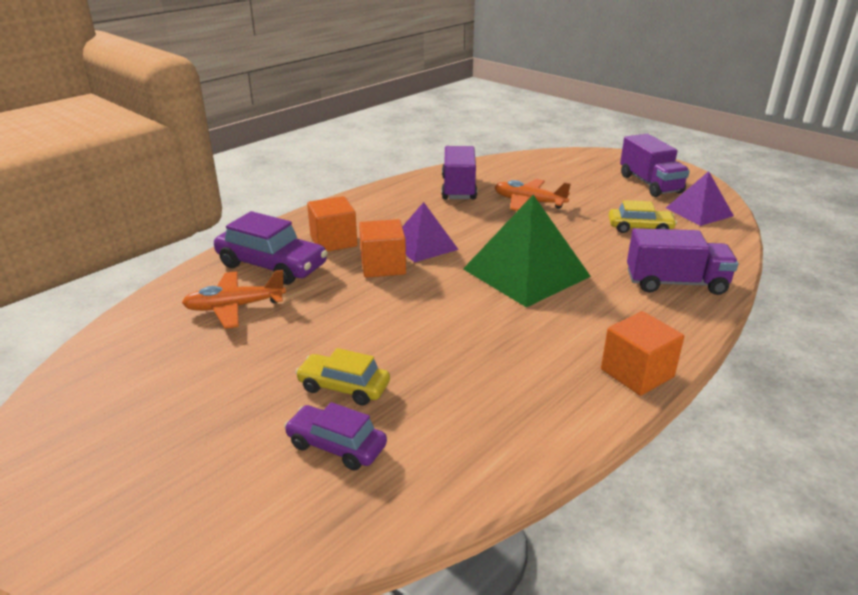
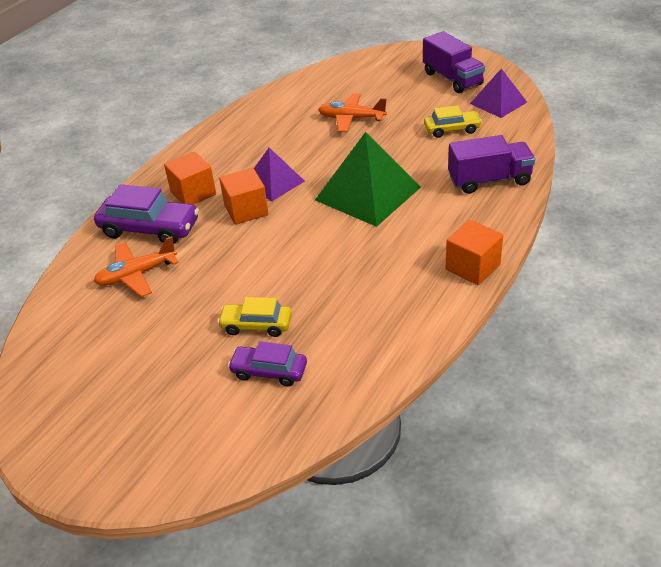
camera: 10 degrees left, 10 degrees up
purple truck [442,146,477,200] -> none

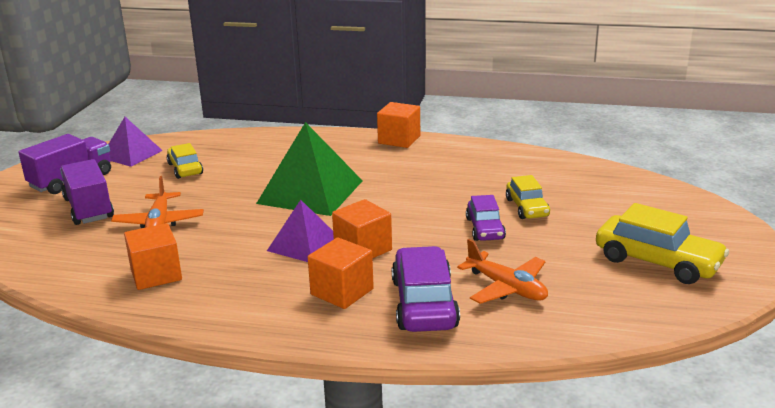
camera: 110 degrees left, 15 degrees down
purple car [228,341,307,387] -> purple car moved to [466,195,506,241]
purple truck [448,135,535,194] -> purple truck moved to [60,159,114,225]
none -> orange cube [124,223,182,290]
none -> yellow car [596,203,729,284]

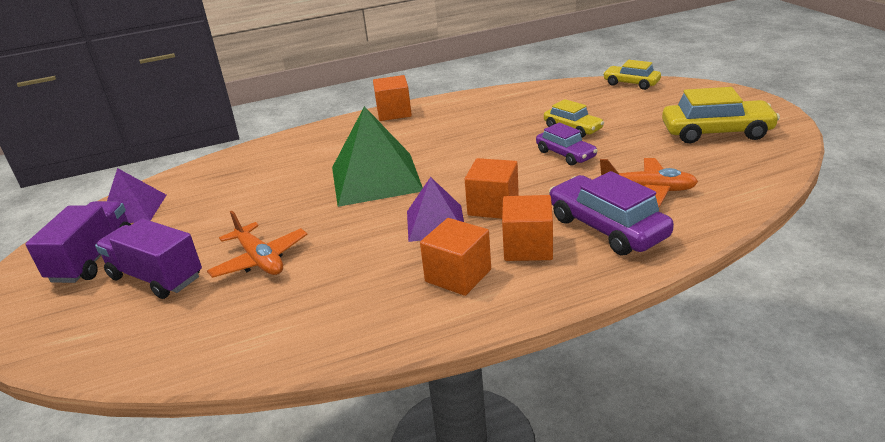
camera: 30 degrees left, 5 degrees up
orange cube [124,223,182,290] -> orange cube moved to [420,218,491,296]
yellow car [167,143,203,179] -> yellow car moved to [603,60,661,90]

